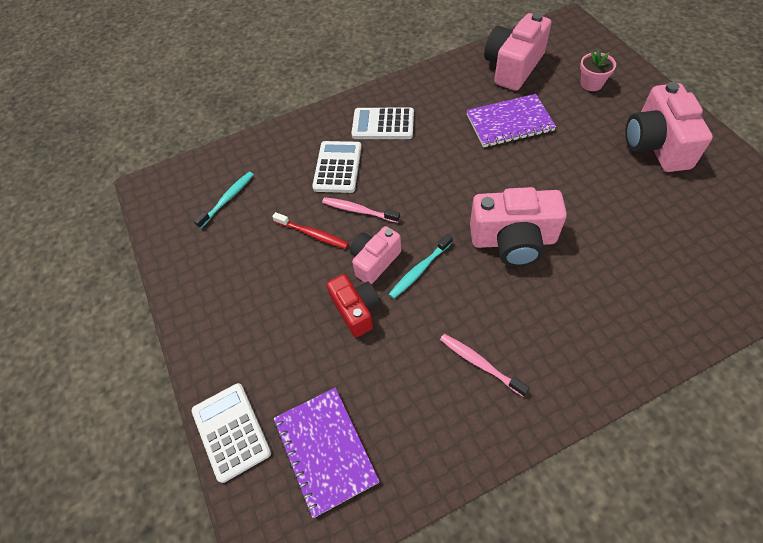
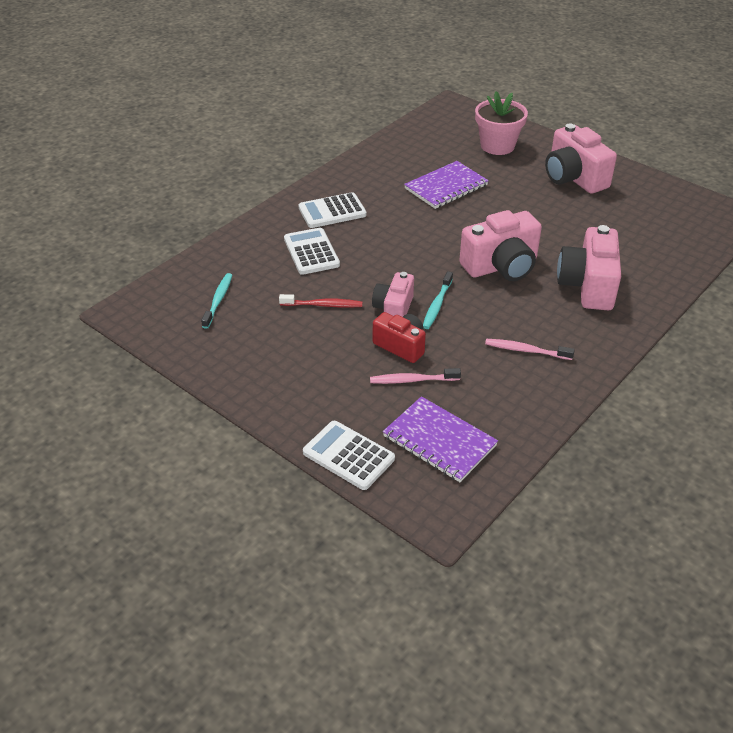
camera: 30 degrees left, 15 degrees down
pink toothbrush [322,197,400,223] -> pink toothbrush moved to [370,368,461,384]
pink camera [484,12,551,91] -> pink camera moved to [557,225,621,310]
pink flower pot [580,49,616,91] -> pink flower pot [475,91,528,155], size x1.68

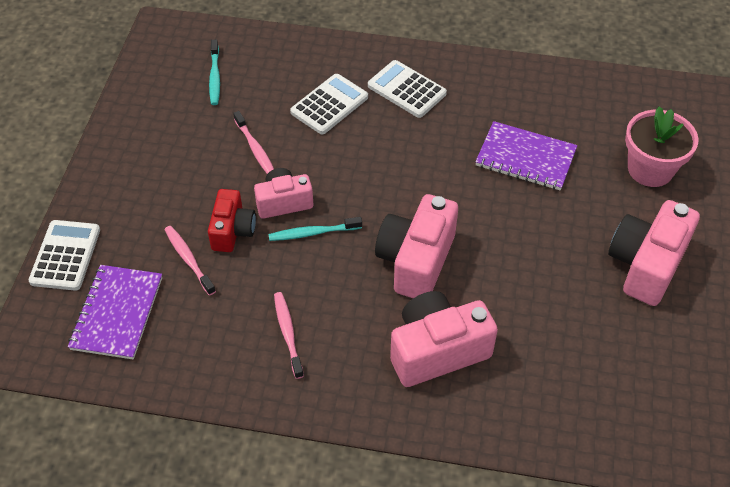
camera: 60 degrees right, 10 degrees up
turquoise toothbrush [201,273,232,329] -> turquoise toothbrush turned 105 degrees clockwise [209,40,220,105]
red toothbrush [279,294,362,308] -> pink toothbrush [233,111,274,174]
pink camera [459,210,542,281] -> pink camera turned 75 degrees clockwise [375,194,458,298]

